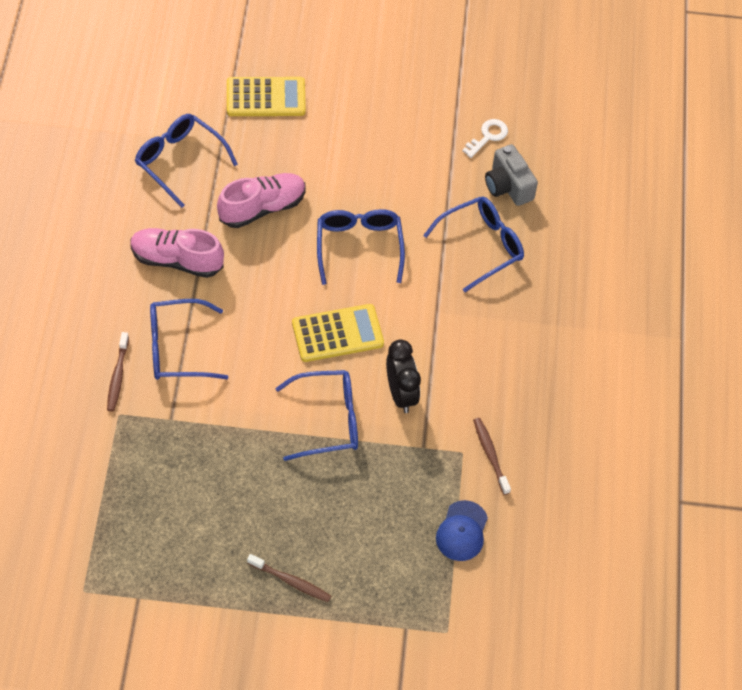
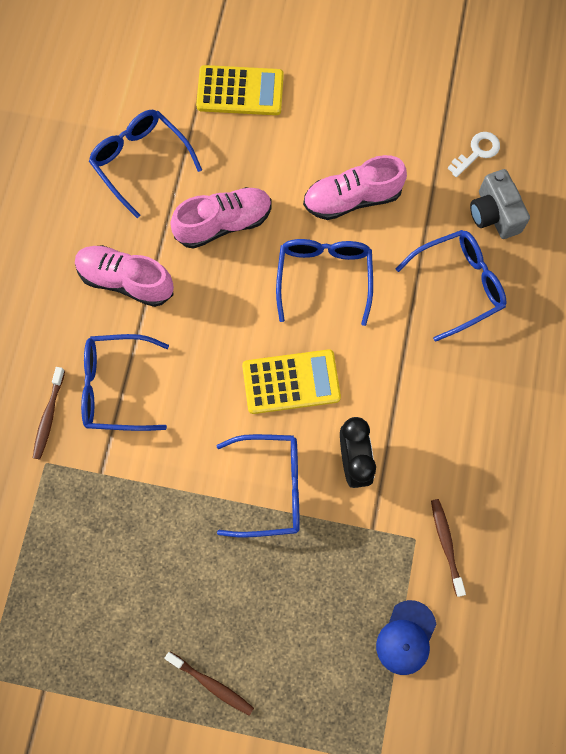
camera: 10 degrees right, 15 degrees up
none -> pink shoe [303,155,407,220]

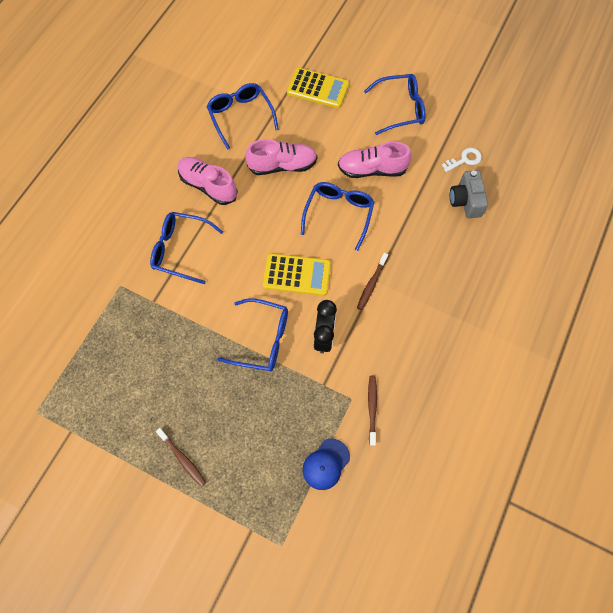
camera: 15 degrees right, 5 degrees down
brown toothbrush [33,367,65,459] -> brown toothbrush moved to [357,253,388,310]
blue glasses [396,230,507,342] -> blue glasses moved to [364,74,426,135]

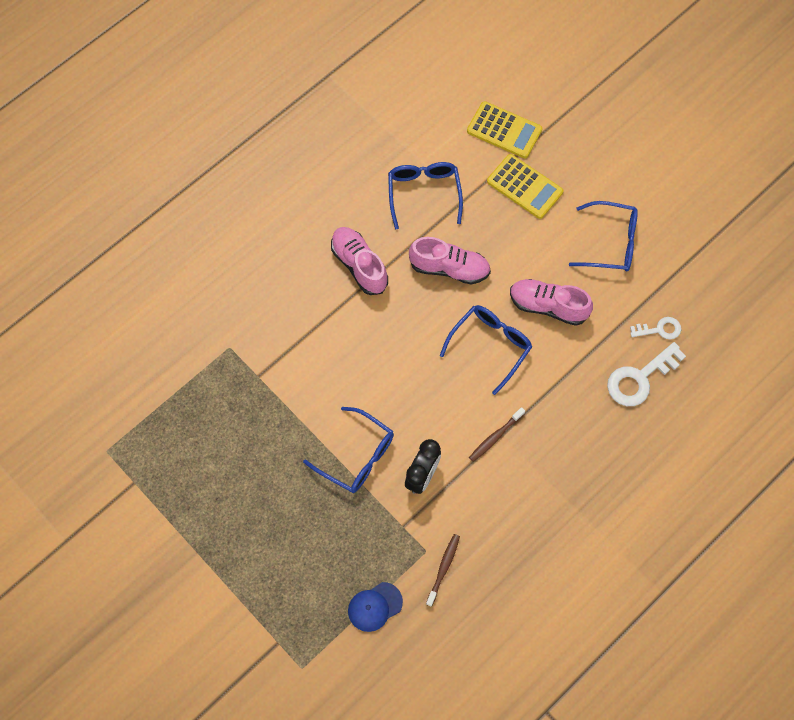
camera: 20 degrees right, 0 degrees up
blue glasses [150,212,223,284] -> none
brown toothbrush [156,428,206,487] -> none
yellow calculator [263,253,331,296] -> yellow calculator moved to [467,101,542,158]
grey camera [450,170,488,218] -> white key [607,342,686,406]

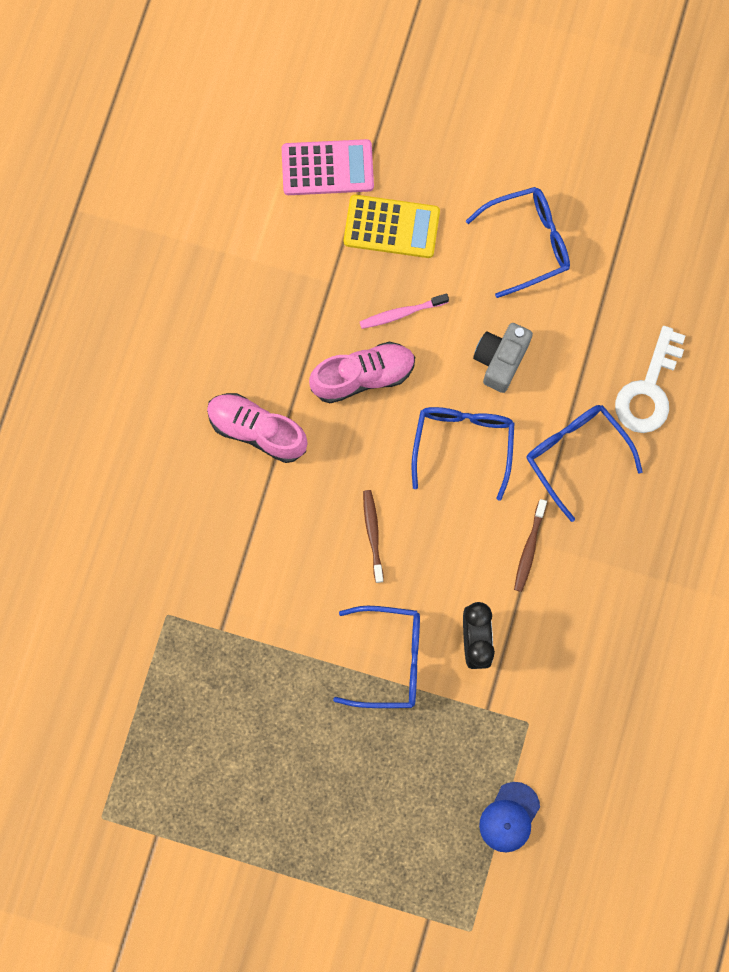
camera: 30 degrees left, 10 degrees up
blue glasses [388,162,463,229] -> blue glasses moved to [526,405,643,522]
brown toothbrush [426,534,460,607] -> brown toothbrush moved to [363,490,384,583]
yellow calculator [467,101,542,158] -> pink calculator [282,139,374,195]
pink shoe [510,279,593,326] -> grey camera [473,323,533,393]
white key [630,317,681,339] -> none
none -> pink toothbrush [360,293,449,329]

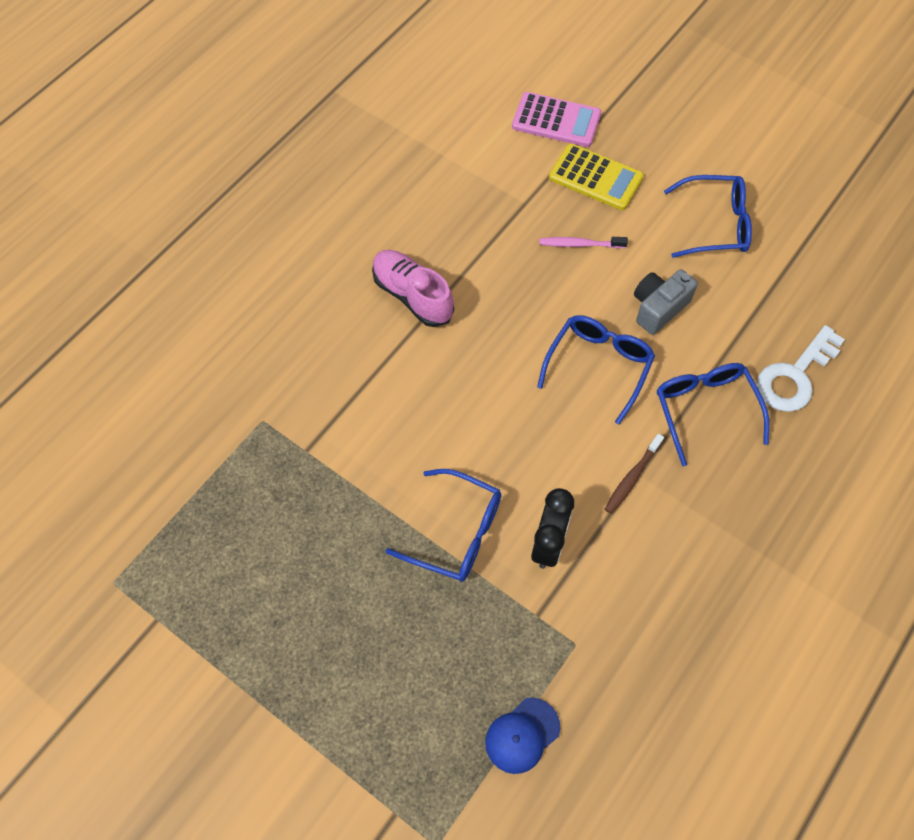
camera: 20 degrees right, 15 degrees down
pink shoe [309,342,415,403] -> none
brown toothbrush [363,490,384,583] -> none

